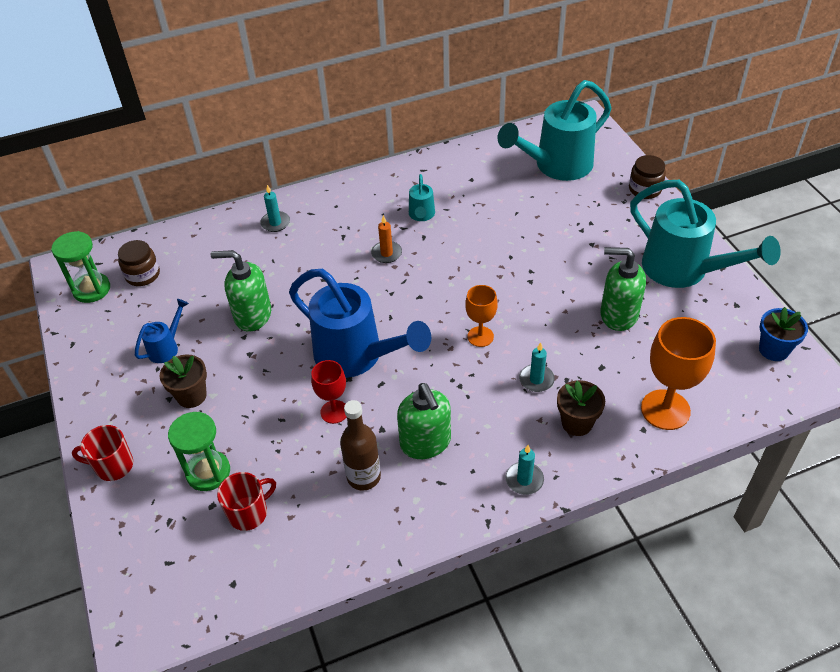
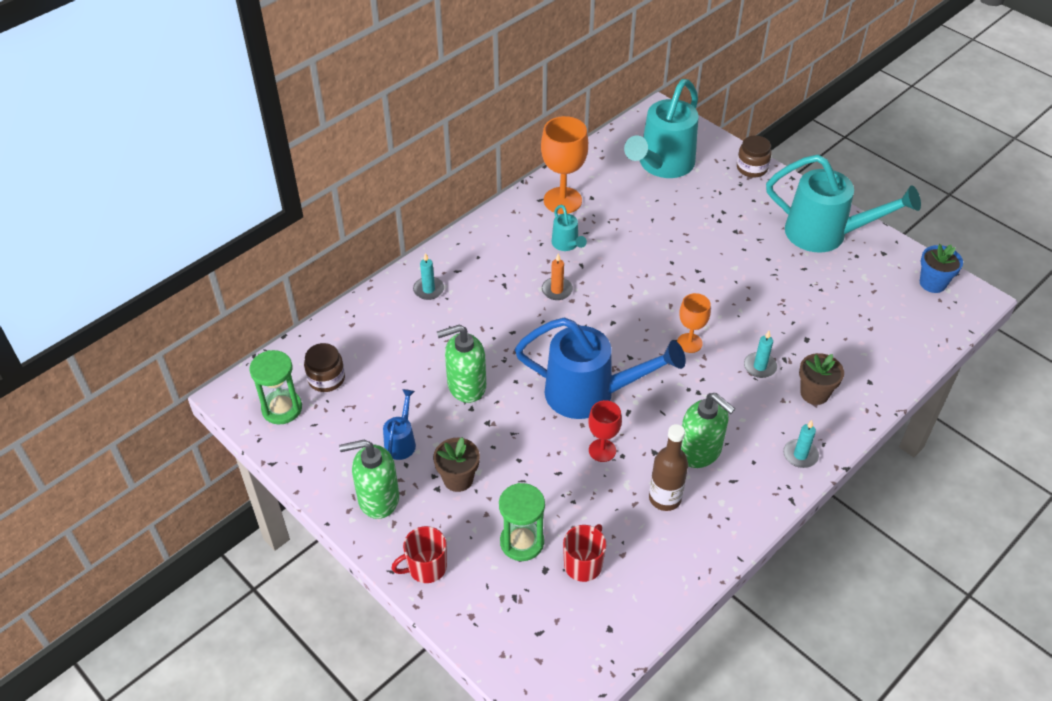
camera: 25 degrees left, 0 degrees up
green soap dispenser [600,247,646,331] -> green soap dispenser moved to [339,439,399,519]
orange goblet [641,317,716,430] -> orange goblet moved to [541,116,588,214]

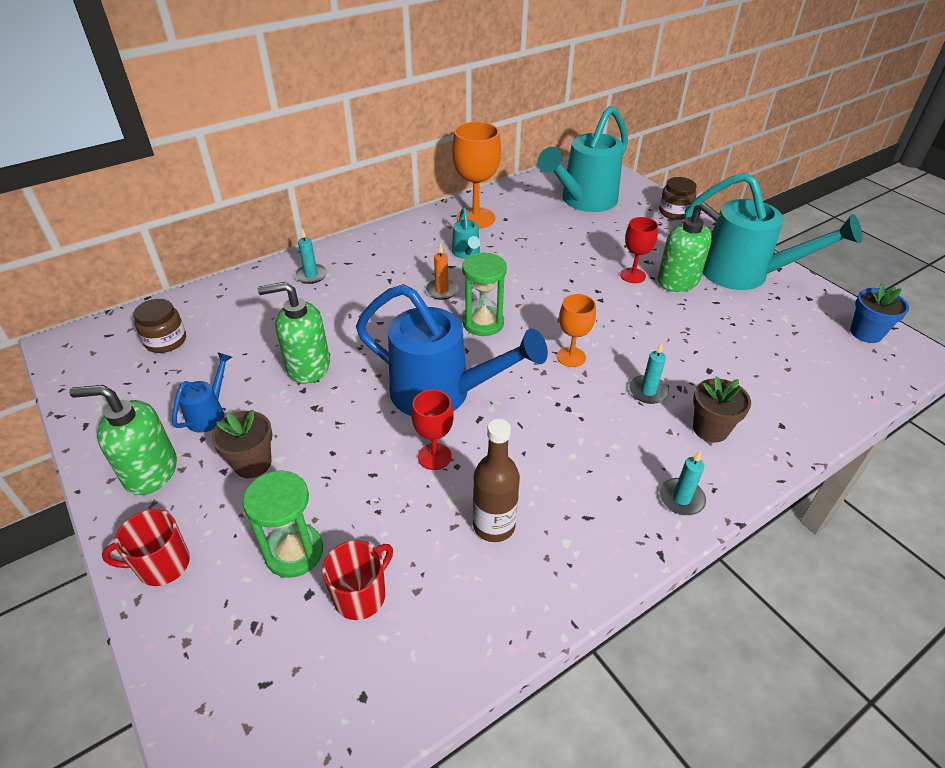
camera: 10 degrees right, 5 degrees down
green hourglass [249,350,302,425] -> green hourglass moved to [462,252,507,336]
green soap dispenser [681,393,735,468] -> green soap dispenser moved to [658,202,722,292]
none -> red goblet [620,217,658,283]

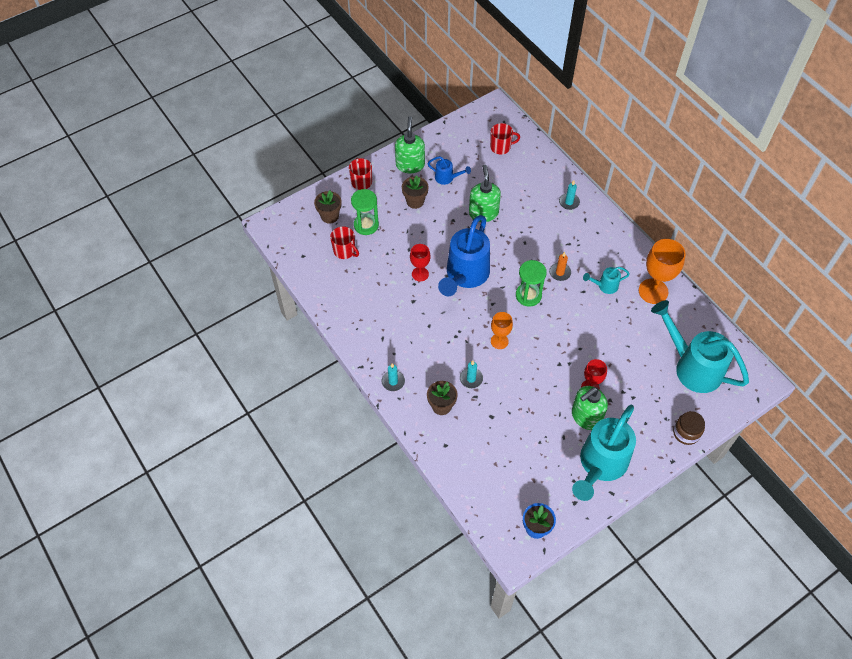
camera: 90 degrees right, 15 degrees up
brown jar [133,299,186,353] -> red mug [490,123,520,155]
brown bottle [473,419,520,542] -> none
none -> brown flower pot [314,190,342,224]

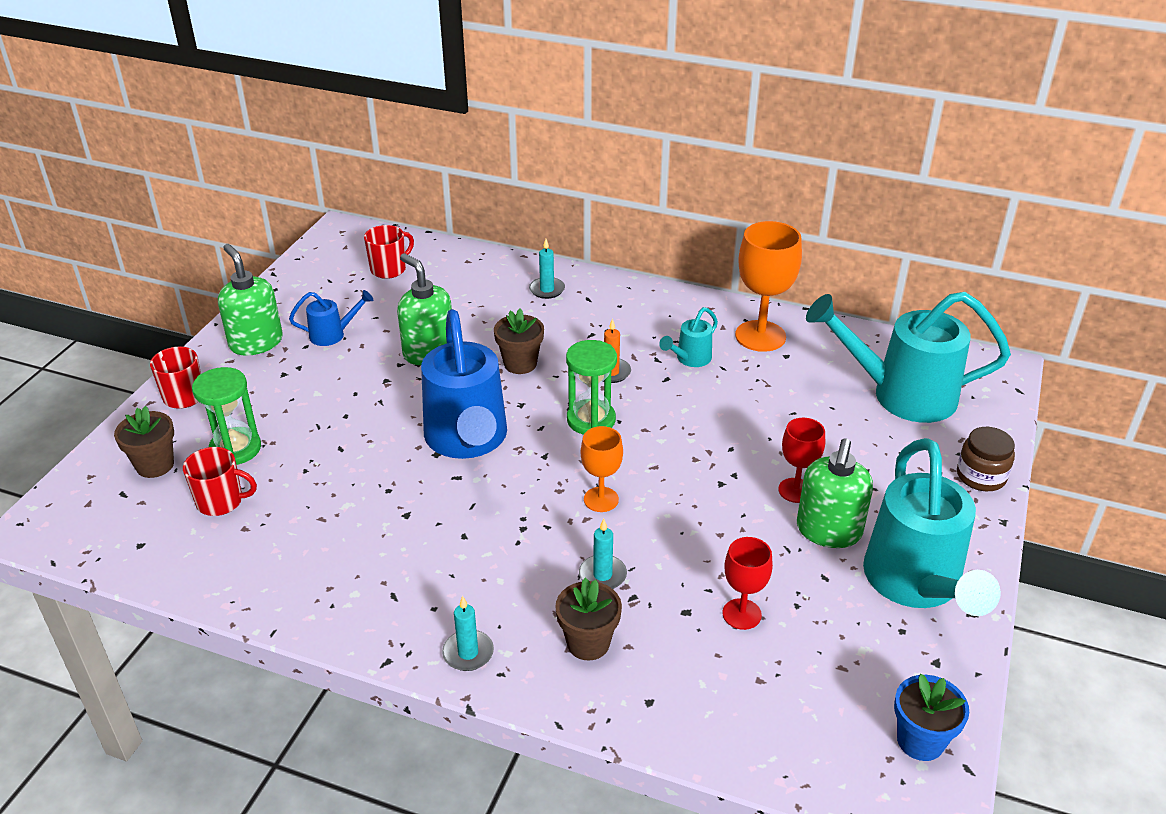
camera: 35 degrees left, 20 degrees down
brown flower pot [402,175,429,209] -> brown flower pot moved to [494,308,544,374]
red goblet [410,244,430,281] -> red goblet moved to [722,537,773,630]

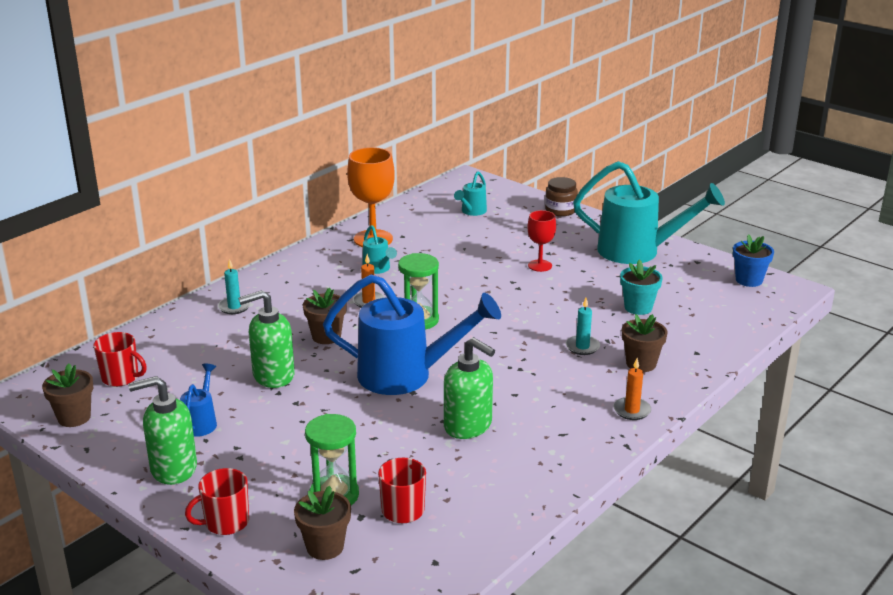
camera: 70 degrees left, 10 degrees down
red mug [364,225,414,279] -> red mug turned 135 degrees clockwise [93,332,147,387]
turquoise candle [442,596,494,671] -> orange candle [613,358,651,420]
orange goblet [581,426,623,512] -> none
red goblet [722,537,773,630] -> turquoise flower pot [620,259,663,315]
green soap dispenser [797,438,873,548] -> green soap dispenser moved to [444,337,495,439]
turquoise watering can [806,292,1011,423] -> turquoise watering can [454,171,487,216], size x0.45
none -> brown flower pot [42,363,93,427]

